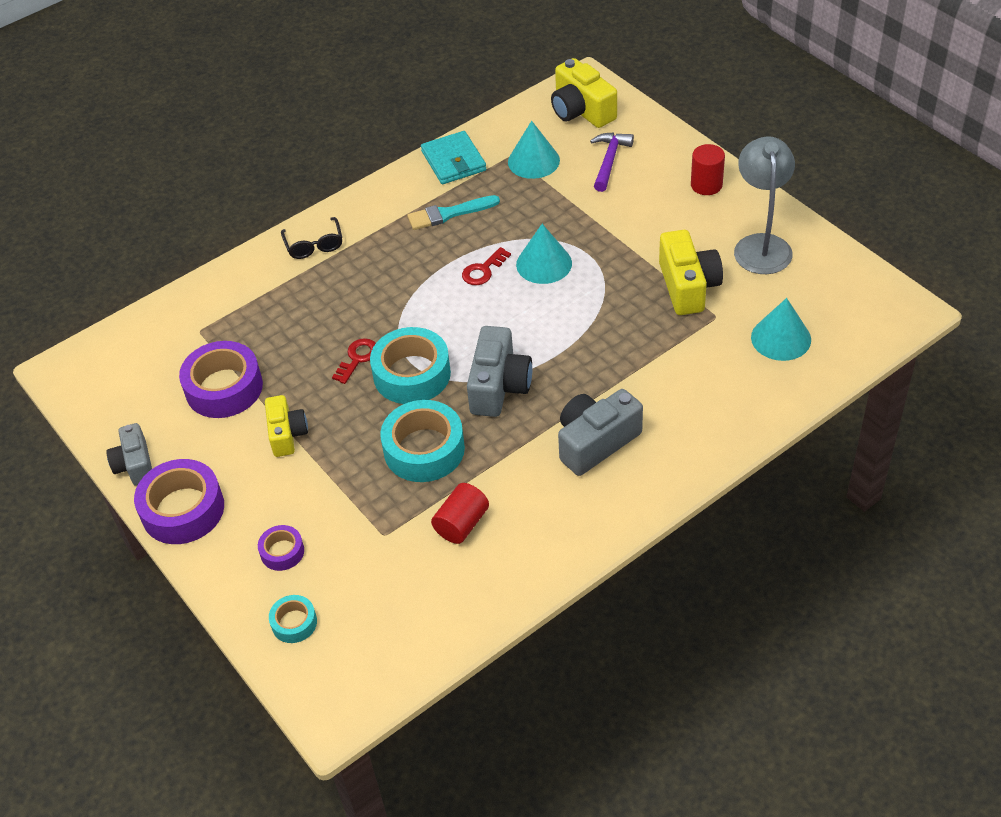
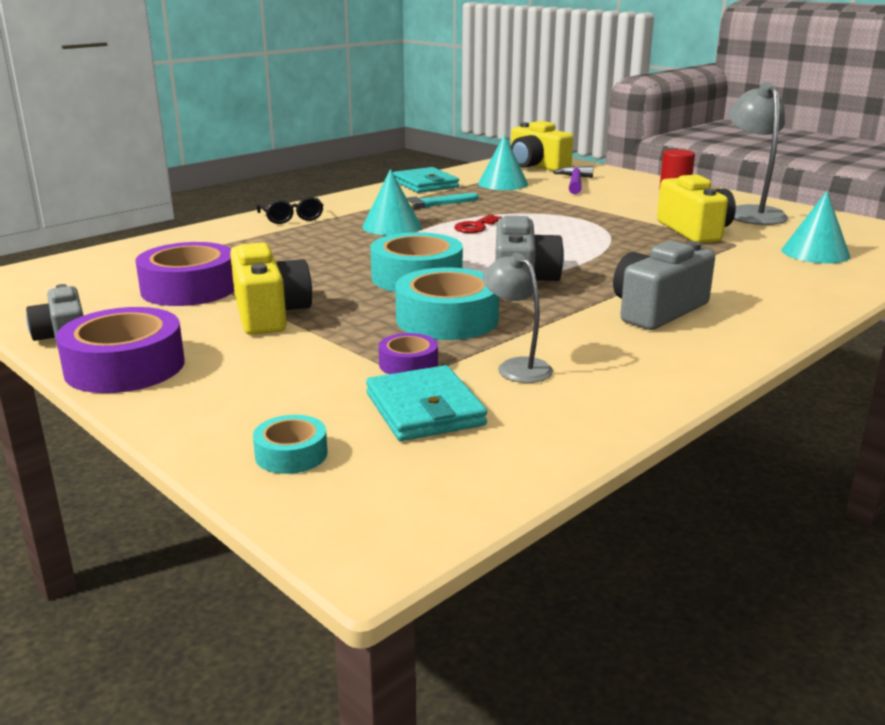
camera: 10 degrees left, 25 degrees down
purple tape [258,525,304,571] -> purple tape moved to [379,333,438,374]
yellow camera [265,395,308,457] -> yellow camera [230,242,312,335], size x1.52
red key [332,338,376,384] -> none
red cylinder [431,483,489,544] -> grey lamp [483,253,553,383]
turquoise cone [516,224,572,284] -> turquoise cone moved to [362,169,421,235]
none -> turquoise wallet [366,365,487,441]

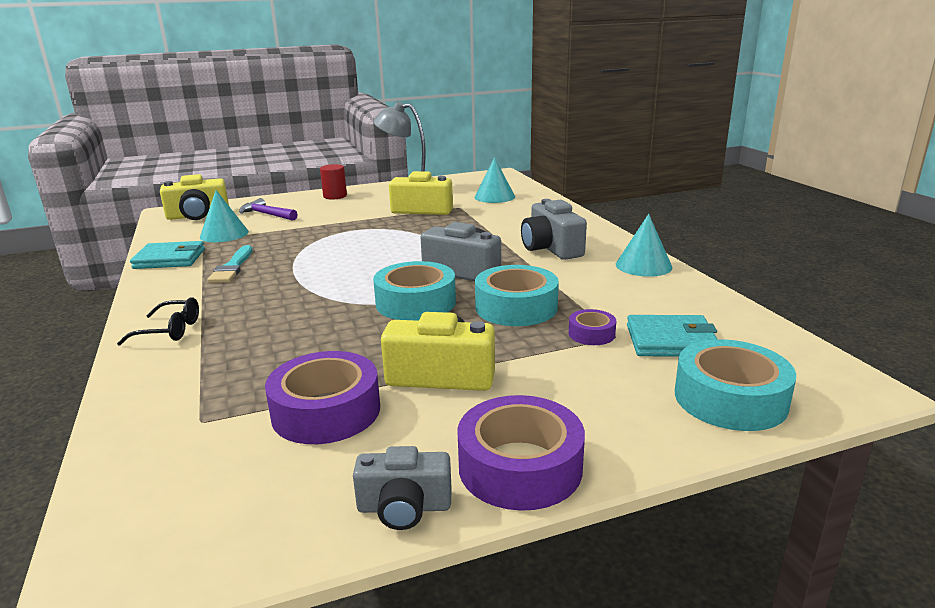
camera: 65 degrees left, 0 degrees up
turquoise tape [253,415,328,474] -> turquoise tape [675,339,796,431], size x1.94
turquoise cone [362,169,421,235] -> turquoise cone moved to [616,214,672,277]
red key [454,214,502,233] -> none
grey lamp [483,253,553,383] -> none

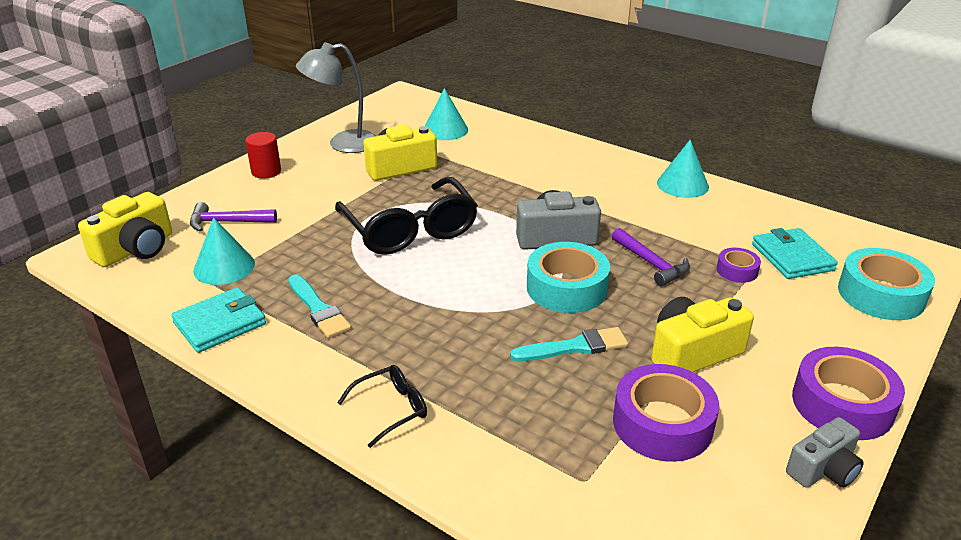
camera: 35 degrees left, 10 degrees up
turquoise tape [475,265,559,326] -> purple hammer [612,228,690,286]
grey camera [521,199,587,260] -> none
turquoise wallet [627,315,717,357] -> turquoise wallet turned 75 degrees counterclockwise [752,228,838,279]
none -> black glasses [335,177,478,255]
none -> turquoise brush [510,327,628,361]

